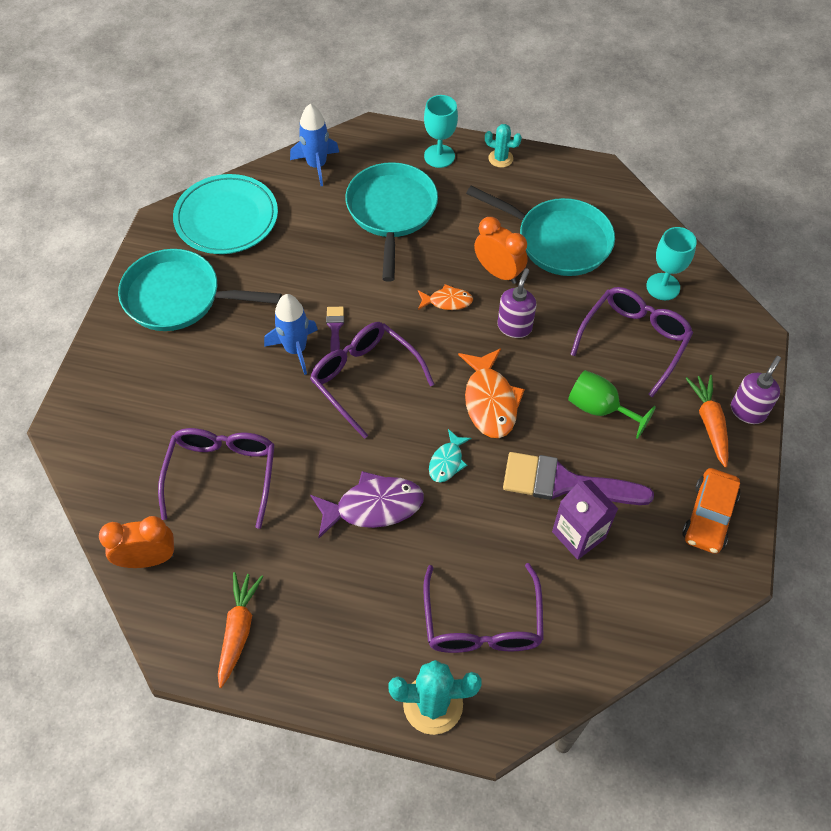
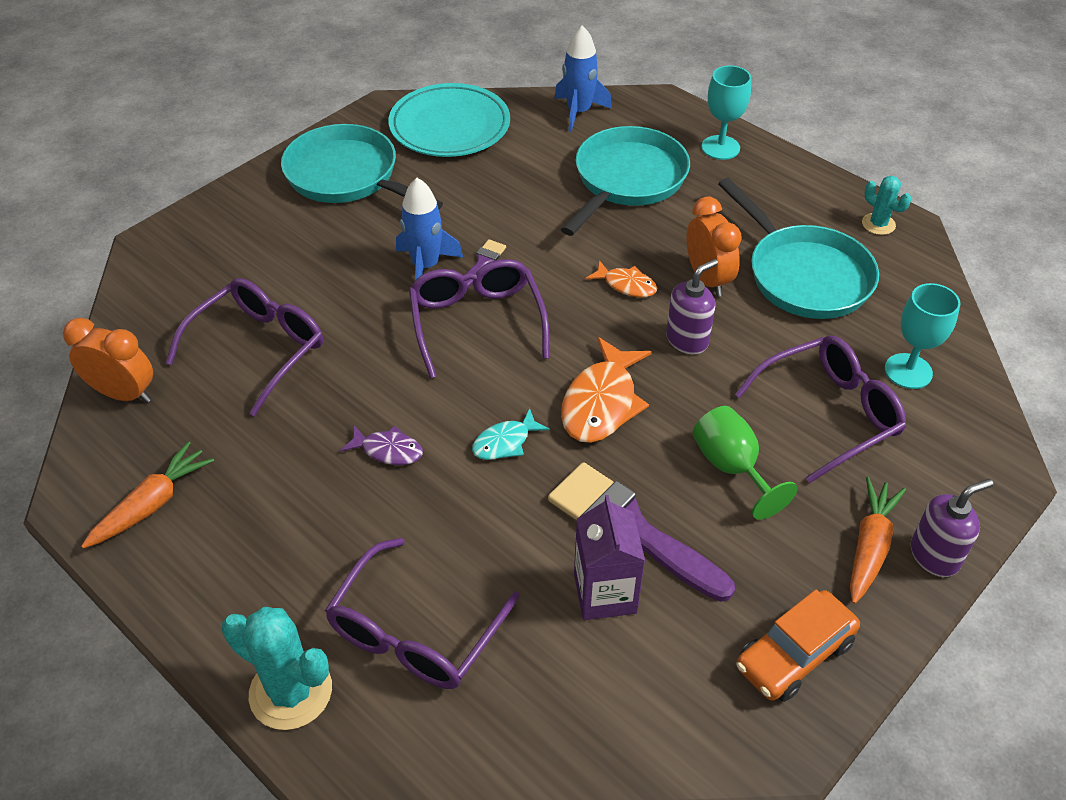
camera: 30 degrees right, 10 degrees down
purple fish [310,471,424,538] -> purple fish [340,426,423,465], size x0.56
turquoise cactus [485,124,522,168] -> turquoise cactus moved to [862,176,911,235]

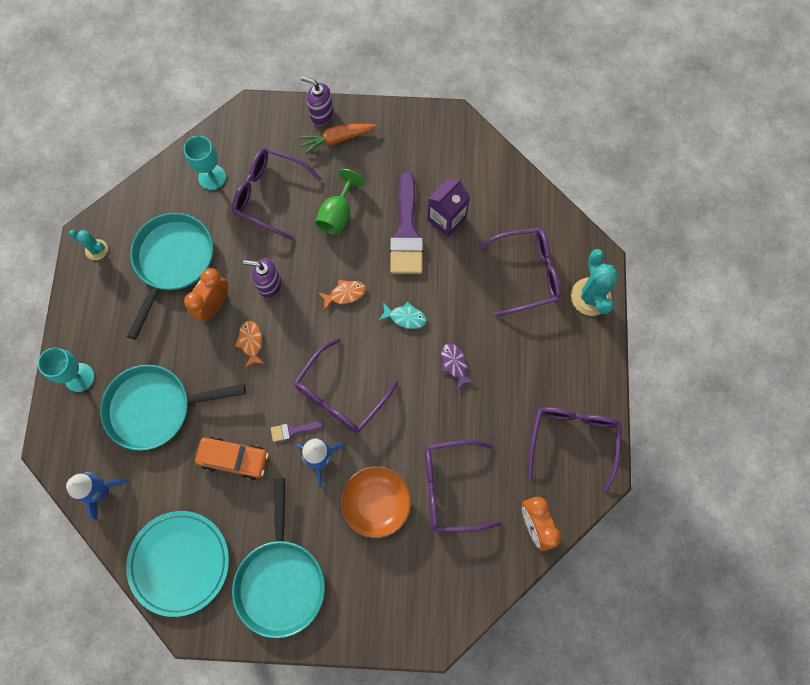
camera: 130 degrees left, 25 degrees up
orange carrot [81,441,214,549] -> purple glasses [528,407,622,492]
orange fish [561,337,652,443] -> orange fish [318,280,366,310], size x0.56
orange car [736,590,860,702] -> orange car moved to [195,436,269,480]
turquoise cactus [862,176,911,235] -> turquoise cactus turned 75 degrees counterclockwise [69,230,108,260]
none -> orange bowl [341,466,411,538]

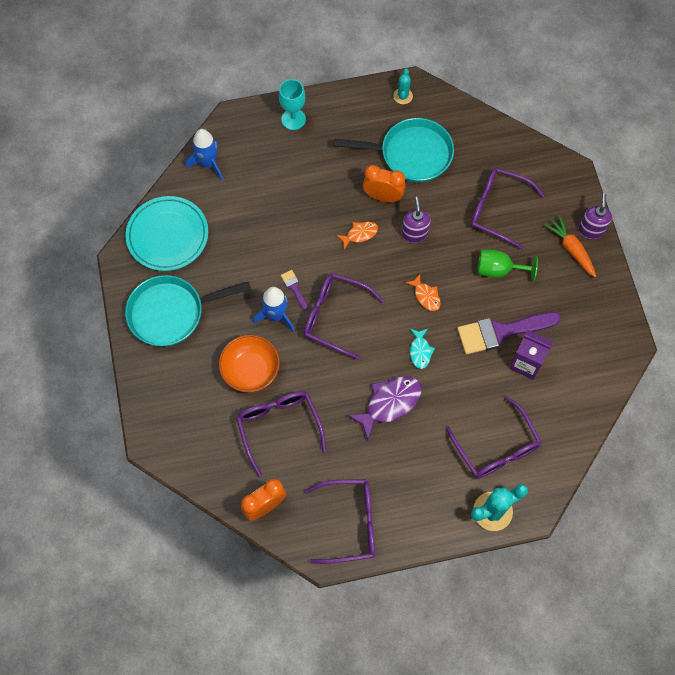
camera: 75 degrees right, 5 degrees down
turquoise pan [100,365,246,451] -> none
turquoise goblet [184,135,226,190] -> none
orange car [195,436,269,480] -> none
purple glasses [232,148,322,240] -> purple glasses turned 75 degrees counterclockwise [471,168,545,250]
purple fish [441,343,475,390] -> purple fish [347,376,421,440], size x1.78

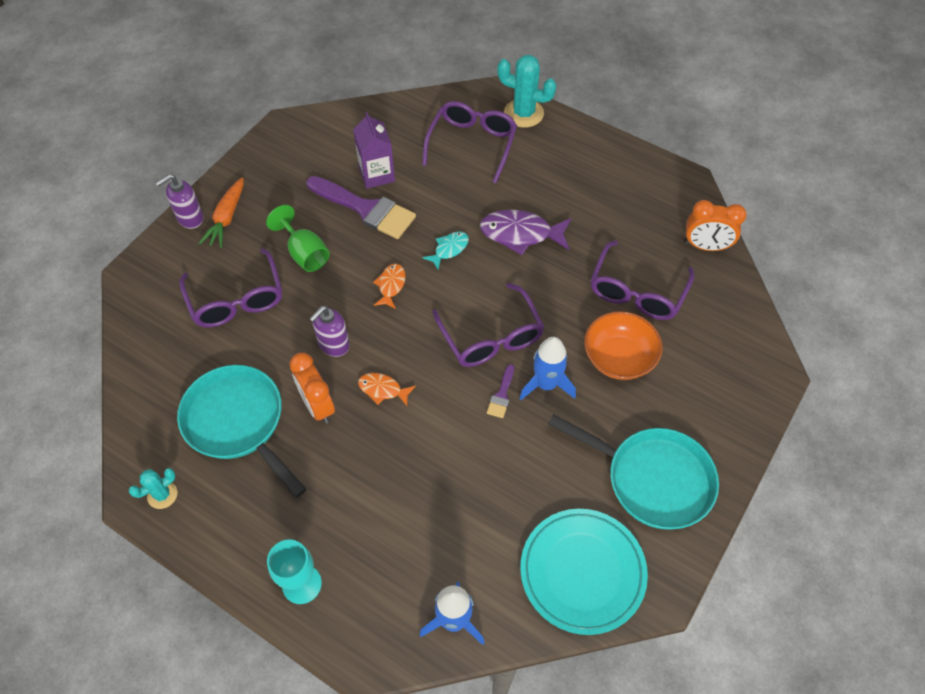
camera: 135 degrees left, 10 degrees down
purple glasses [305,479,375,564] -> none

